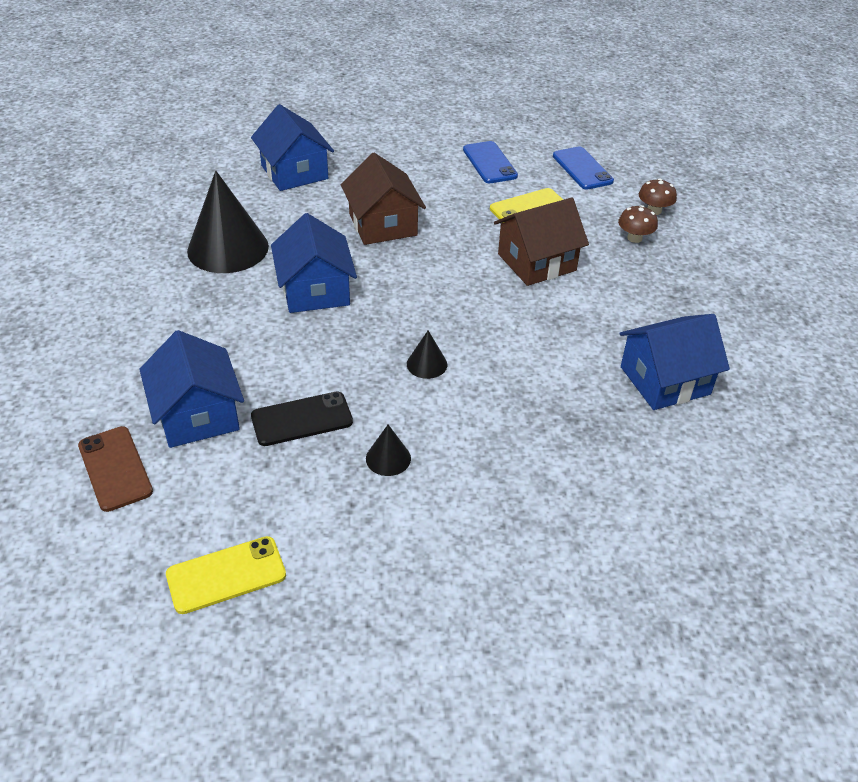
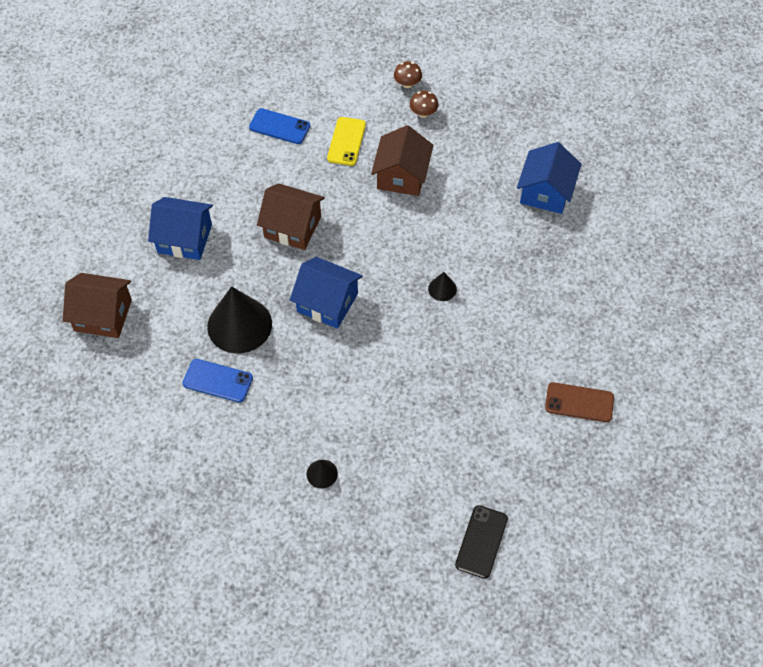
camera: 50 degrees left, 15 degrees up
brown phone [78,426,153,512] -> brown phone moved to [545,382,614,422]
blue house [139,330,244,448] -> none
yellow phone [166,536,286,614] -> none
black phone [251,392,353,446] -> black phone moved to [455,505,508,579]
black cone [366,425,411,476] -> black cone moved to [307,460,338,489]
blue phone [553,146,614,190] -> blue phone moved to [183,359,253,402]
none -> brown house [63,273,132,338]

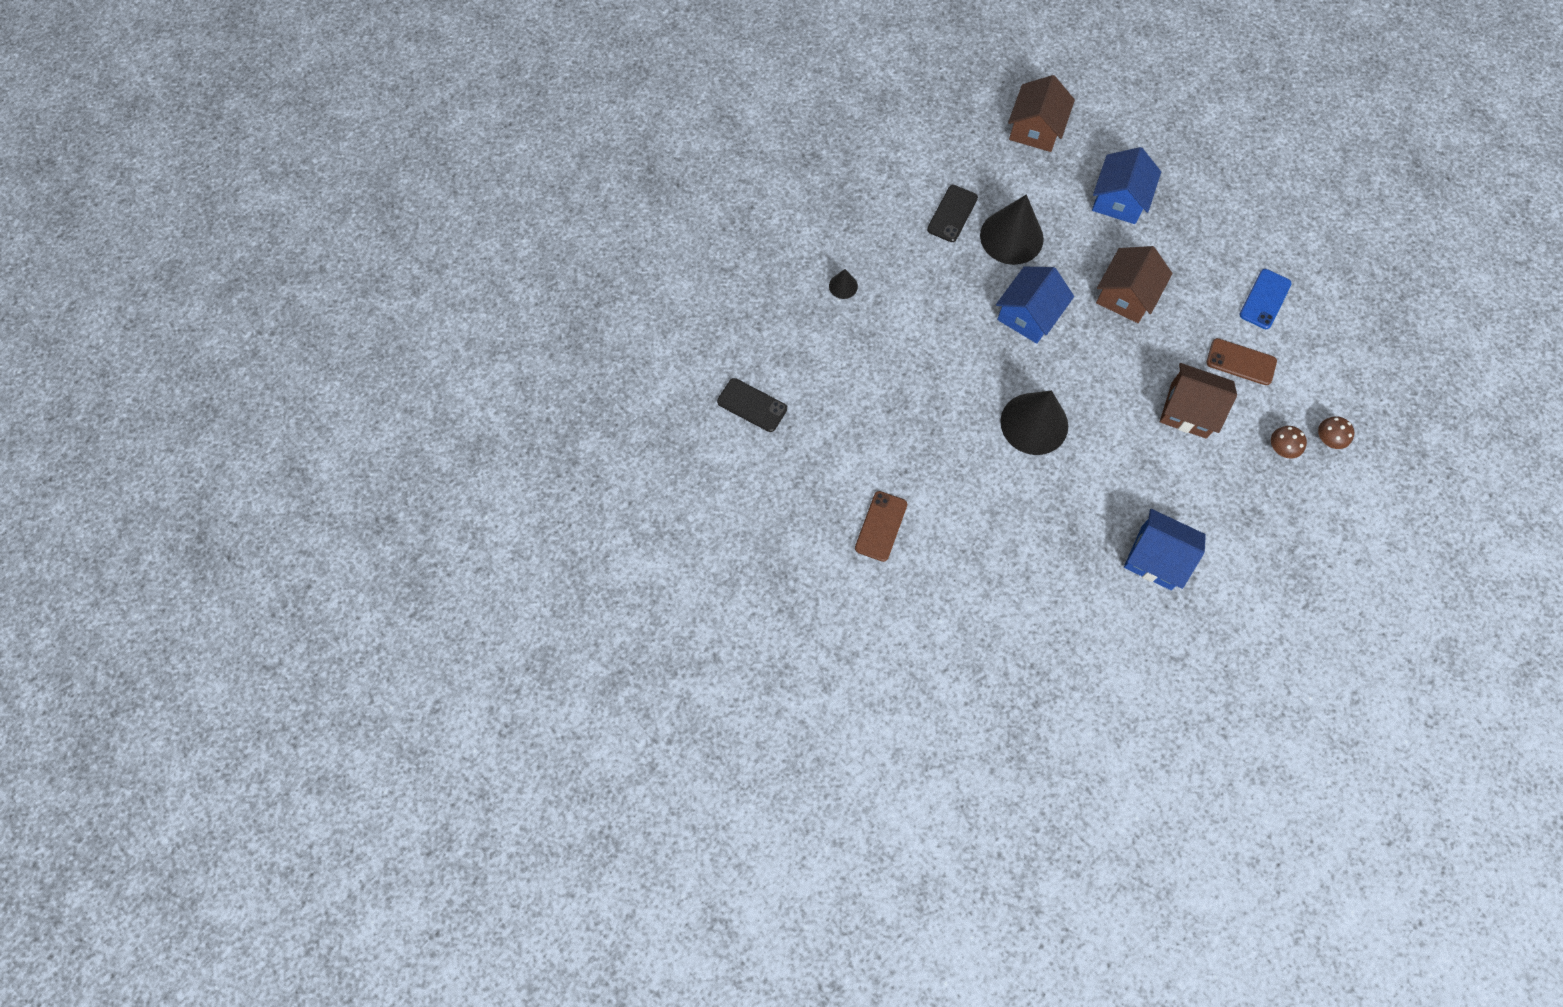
camera: 100 degrees right, 10 degrees up
blue phone [183,359,253,402] -> black phone [927,185,978,242]
yellow phone [327,117,366,166] -> brown phone [1206,338,1277,385]
black cone [428,272,457,301] -> black cone [1000,390,1068,455], size x2.23

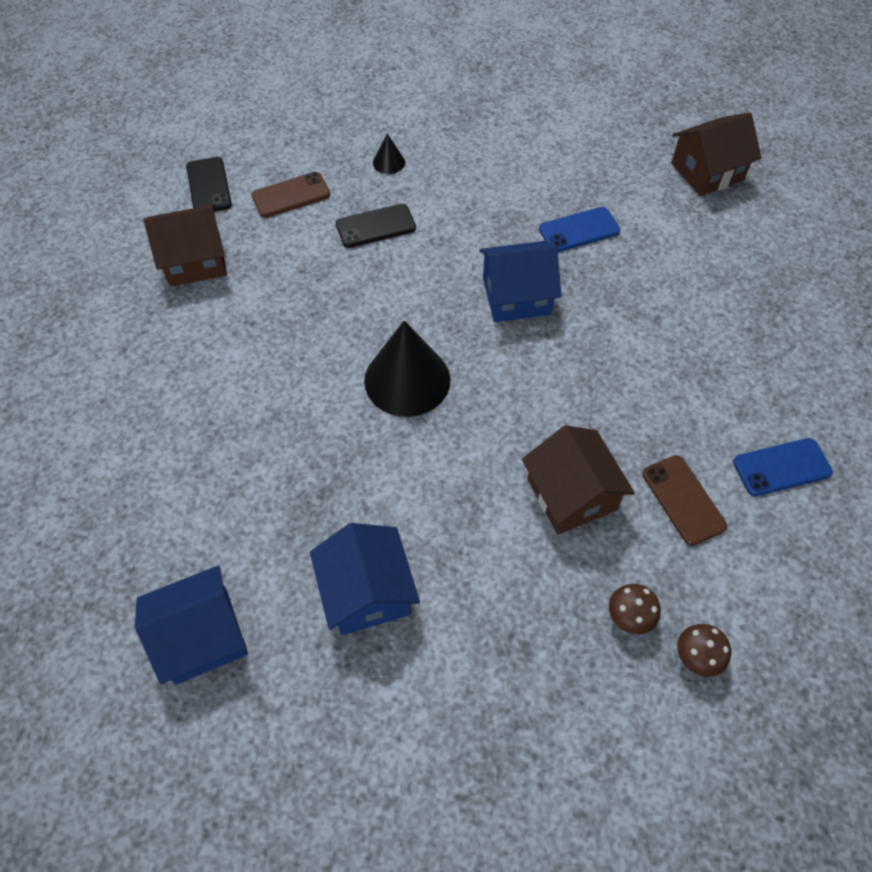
camera: 45 degrees right, 10 degrees down
brown phone [855,491,907,562] -> brown phone moved to [251,172,330,218]
black phone [927,185,978,242] -> black phone moved to [336,204,416,248]
black cone [980,194,1044,265] -> blue phone [539,207,620,252]
blue house [1092,147,1161,224] -> blue house moved to [135,565,248,685]
brown house [1096,246,1173,323] -> brown house moved to [143,205,227,287]

